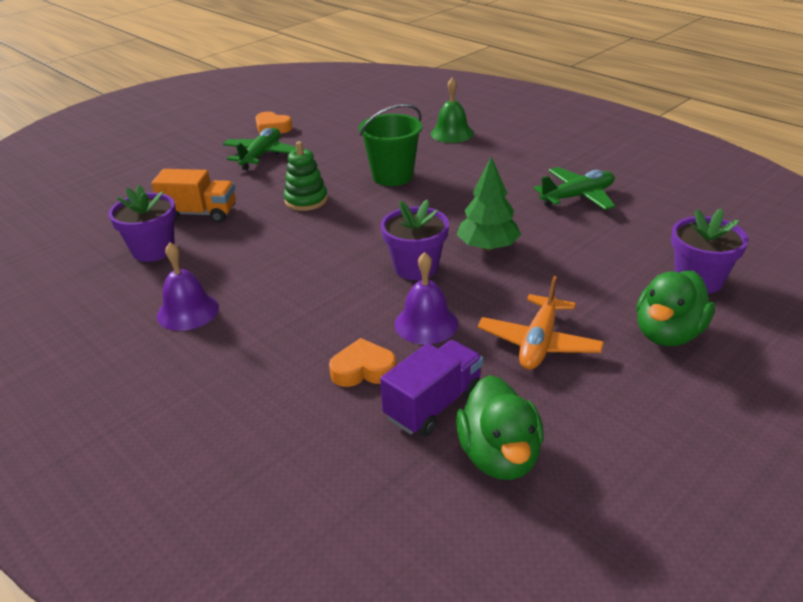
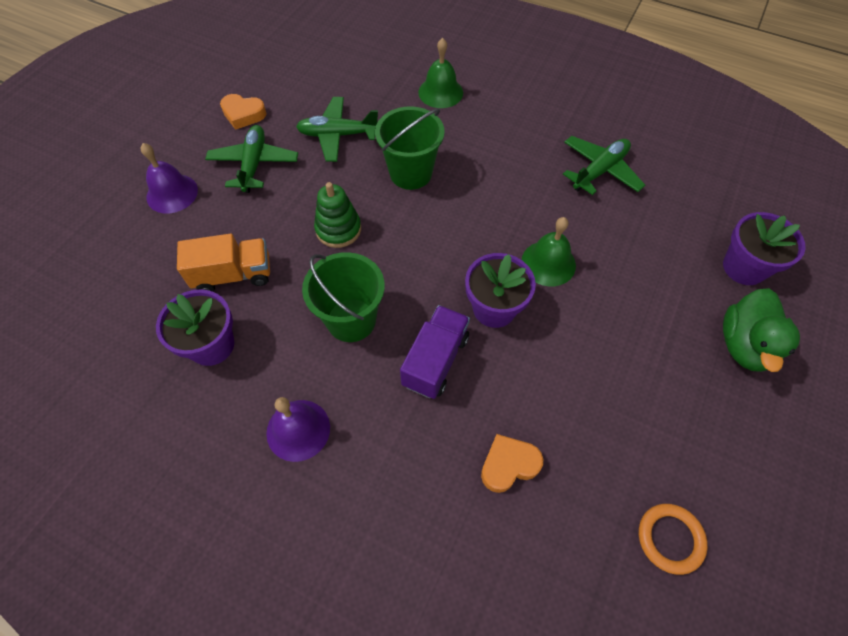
camera: 20 degrees left, 25 degrees up
purple truck [380,340,483,437] -> purple truck moved to [400,305,470,399]
purple bell [395,252,458,344] -> purple bell moved to [141,143,198,214]
green duck [456,375,544,480] -> orange ring [639,504,708,575]
green tree [457,156,521,251] -> green bell [522,217,576,286]
orange plane [478,276,604,370] -> none
none -> green plane [296,97,378,162]
none -> green bucket [302,252,385,342]

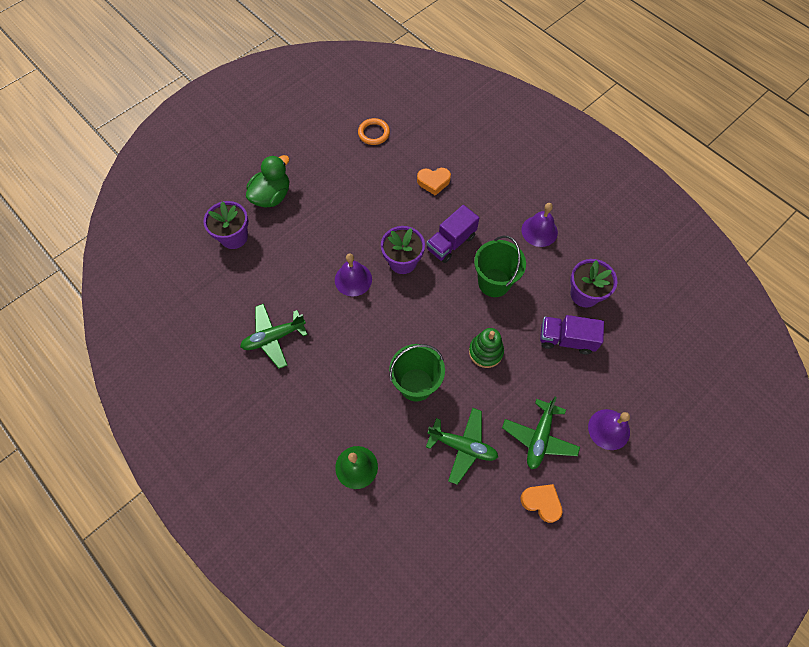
camera: 160 degrees left, 5 degrees up
orange truck [177,234,270,292] -> purple truck [540,315,604,354]
green bell [522,217,576,286] -> purple bell [335,254,372,297]

